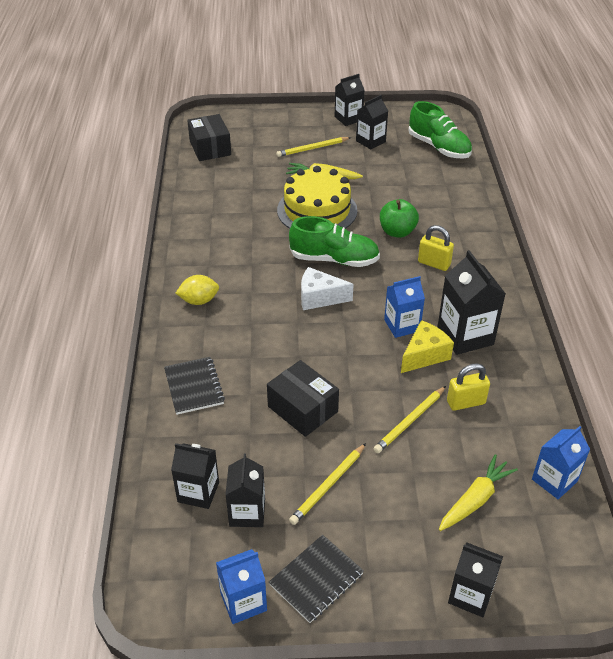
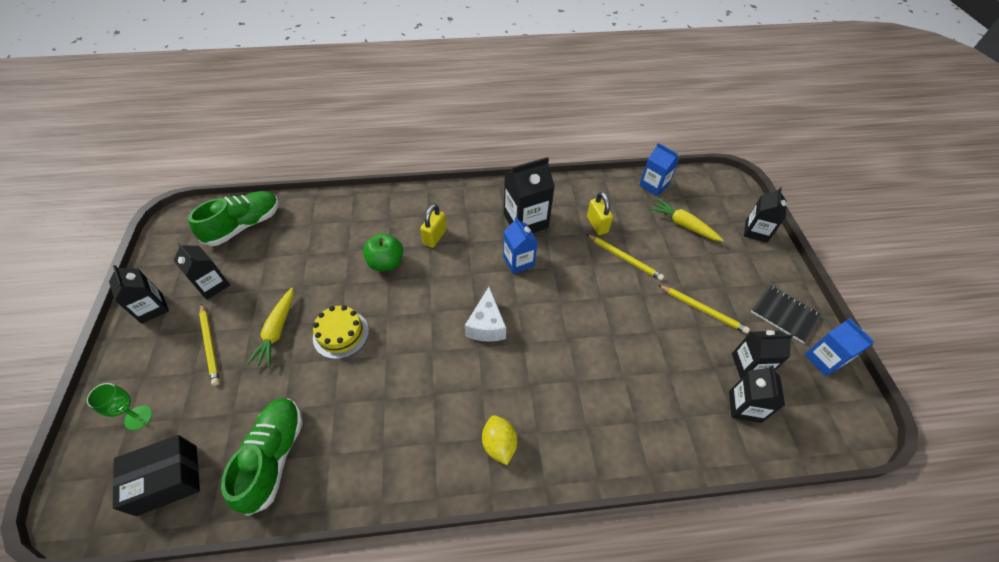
camera: 95 degrees left, 10 degrees up
black notebook [164,357,225,415] -> none
black box [267,360,339,437] -> none
yellow cake [277,166,357,229] -> yellow cake [313,305,369,359], size x0.61
green shoe [289,216,380,267] -> green shoe moved to [221,398,303,516]
yellow cheese [401,320,454,373] -> none
none -> green goblet [87,383,152,430]

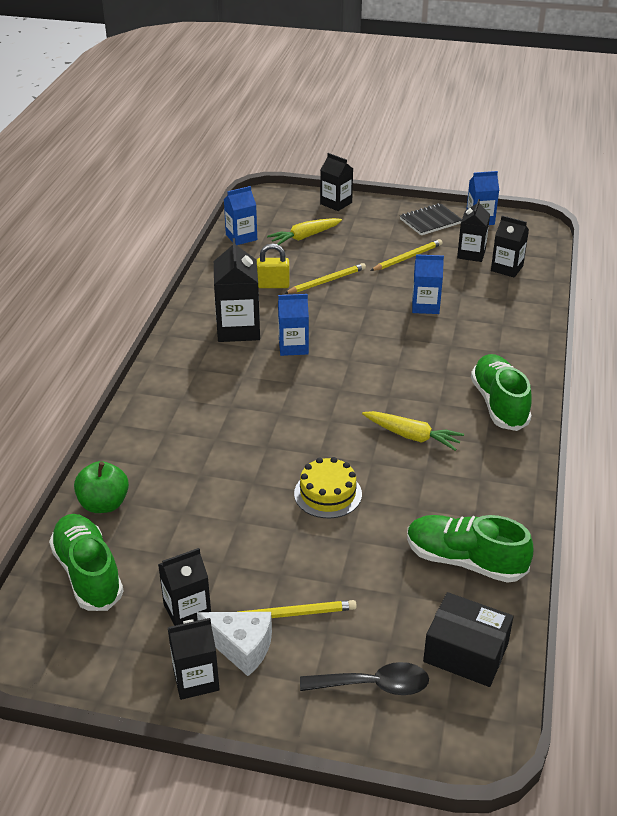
camera: 70 degrees left, 15 degrees down
green goblet [87,383,152,430] -> black spoon [300,662,429,695]
black box [113,435,200,516] -> black box turned 60 degrees counterclockwise [423,592,514,687]
yellow carrot [247,288,293,367] -> yellow carrot moved to [362,411,464,451]
green apple [363,233,403,271] -> green apple moved to [74,461,129,513]
yellow padlock [420,204,447,248] -> none
white cheese [465,287,506,342] -> white cheese moved to [197,612,272,676]
yellow lemon [482,415,517,465] -> green shoe [471,354,532,431]
none -> blue carton [412,254,444,314]

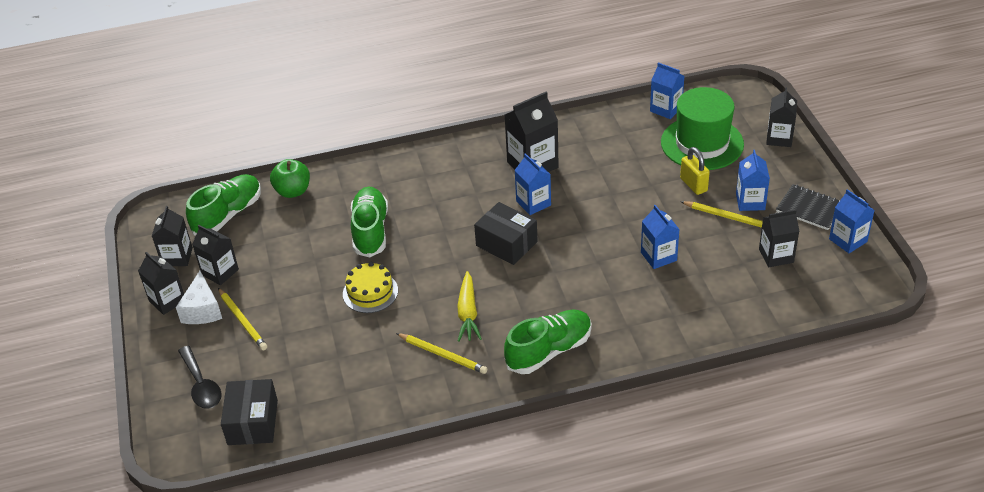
camera: 65 degrees right, 5 degrees up
yellow padlock [257,243,290,288] -> yellow padlock moved to [680,147,710,195]
yellow carrot [267,218,342,245] -> green hat [661,87,744,170]
yellow pencil [284,263,366,294] -> yellow pencil moved to [396,333,487,374]
green shoe [407,515,533,583] -> green shoe moved to [351,187,388,257]
black carton [491,216,529,278] -> black carton moved to [152,206,193,266]
none -> black box [474,202,538,265]
none -> blue carton [736,150,770,211]

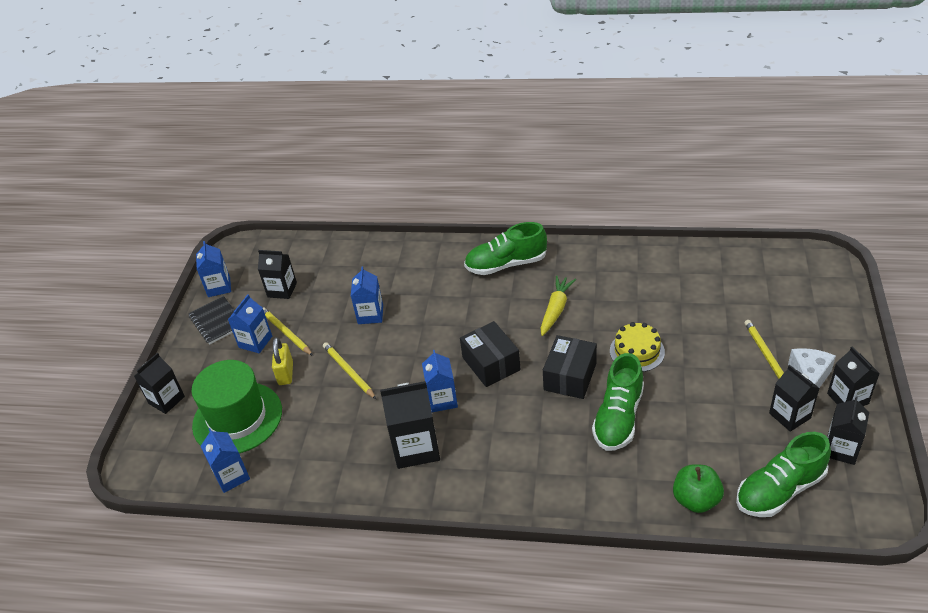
camera: 155 degrees left, 0 degrees up
black spoon [178,346,221,409] -> none
black box [221,379,278,445] -> black box moved to [543,335,597,399]
yellow pencil [396,333,487,374] -> yellow pencil moved to [323,342,376,399]

